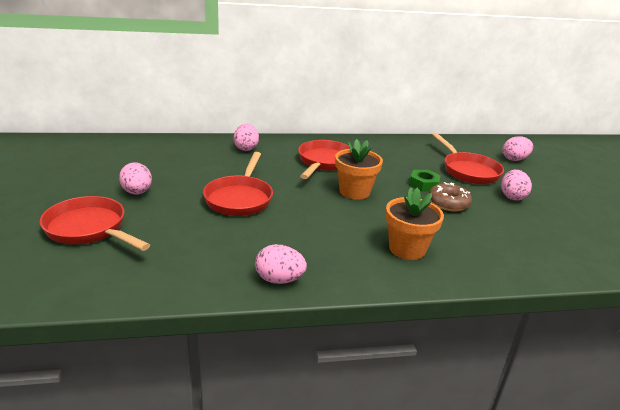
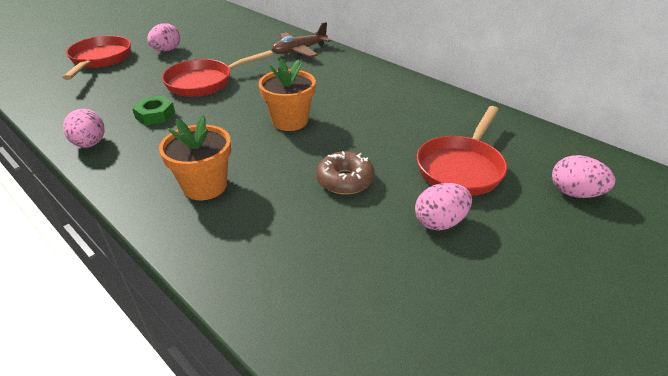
camera: 55 degrees right, 10 degrees up
pink egg [233,124,259,151] -> brown plane [271,22,331,57]
red pan [298,140,350,179] -> none
green nut [409,170,441,192] -> green nut moved to [132,96,175,125]

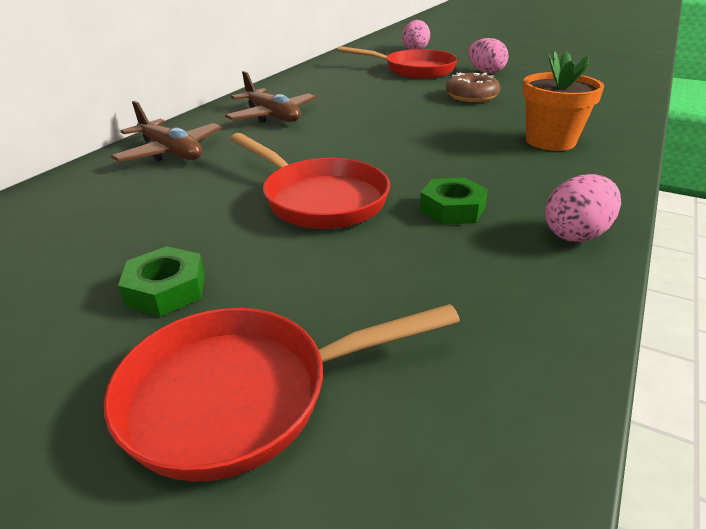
camera: 105 degrees left, 5 degrees down
pink egg [147,23,180,51] -> green nut [118,246,205,317]
orange flower pot [259,58,316,131] -> none
none -> brown plane [225,71,316,123]

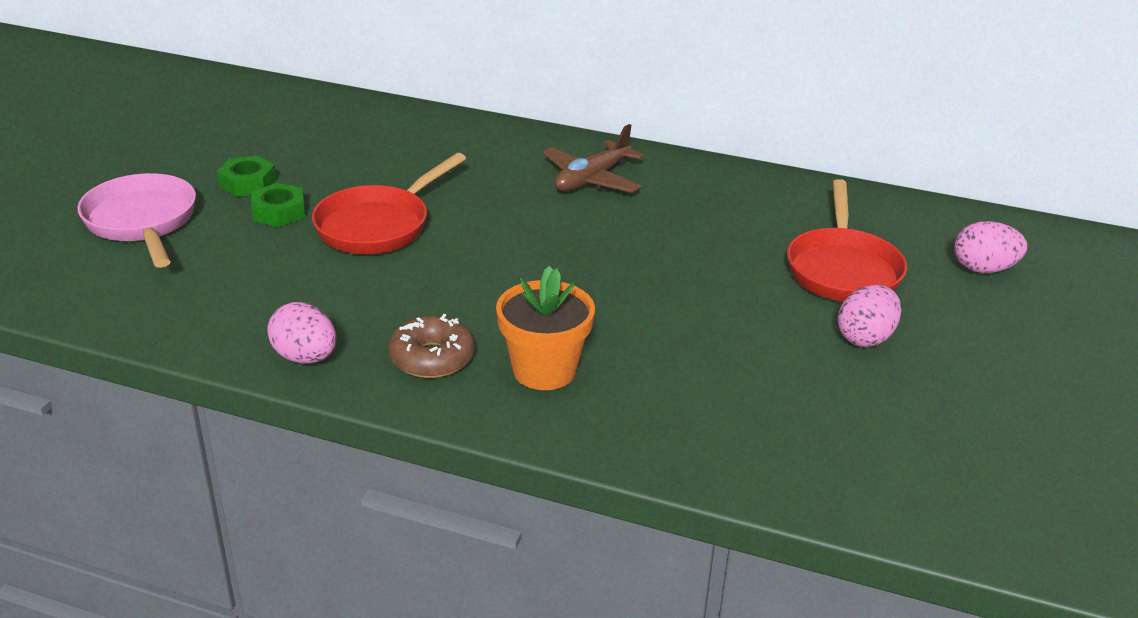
camera: 80 degrees right, 0 degrees up
red pan [104,304,460,482] -> pink pan [77,173,196,268]
brown plane [111,101,222,162] -> none
green nut [420,178,488,225] -> green nut moved to [251,183,305,227]
brown donut [446,73,500,102] -> brown donut moved to [388,314,475,378]

